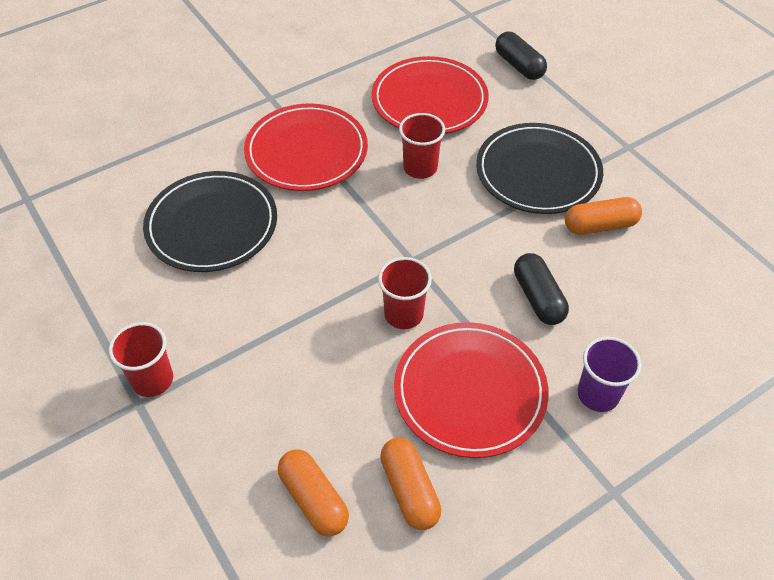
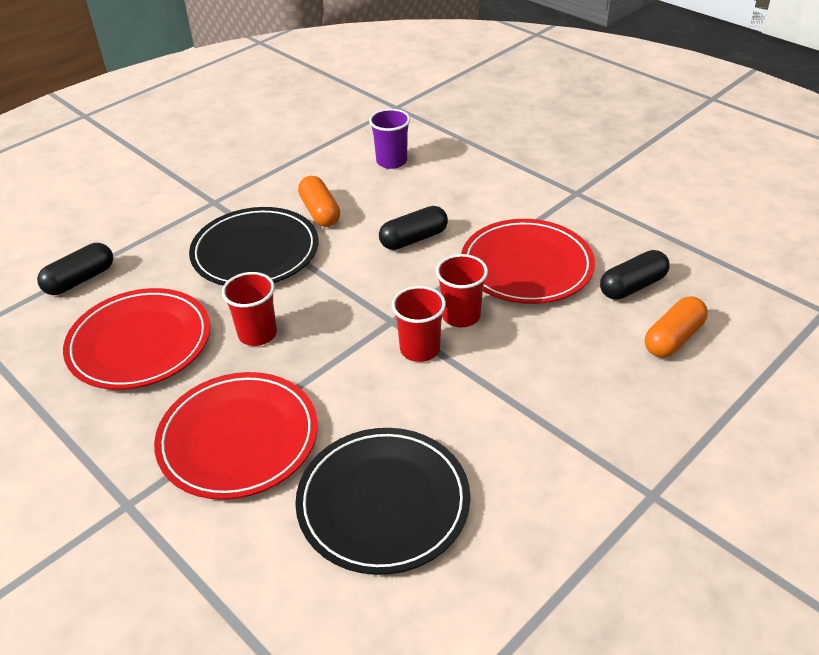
camera: 100 degrees left, 10 degrees down
red cup [109,322,173,397] -> red cup moved to [392,286,446,362]
orange capsule [380,437,441,530] -> black capsule [600,250,670,300]
purple cup [578,337,641,412] -> purple cup moved to [369,109,410,169]

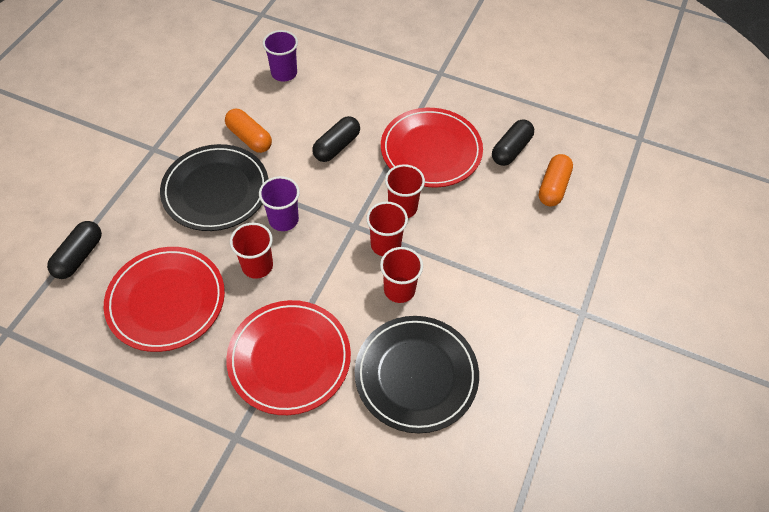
camera: 25 degrees left, 15 degrees up
none -> purple cup [259,176,300,231]
none -> red cup [380,247,423,303]

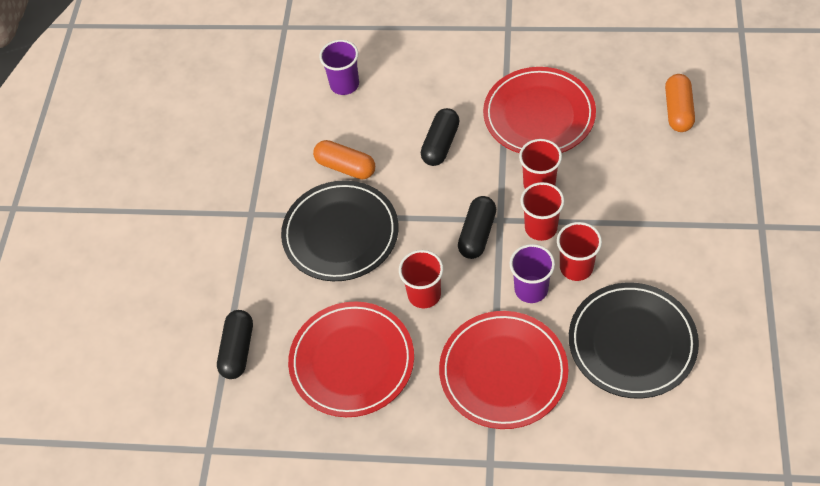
camera: 10 degrees left, 0 degrees up
purple cup [259,176,300,231] -> purple cup moved to [510,244,555,303]
black capsule [492,119,534,166] -> black capsule moved to [458,196,496,259]

